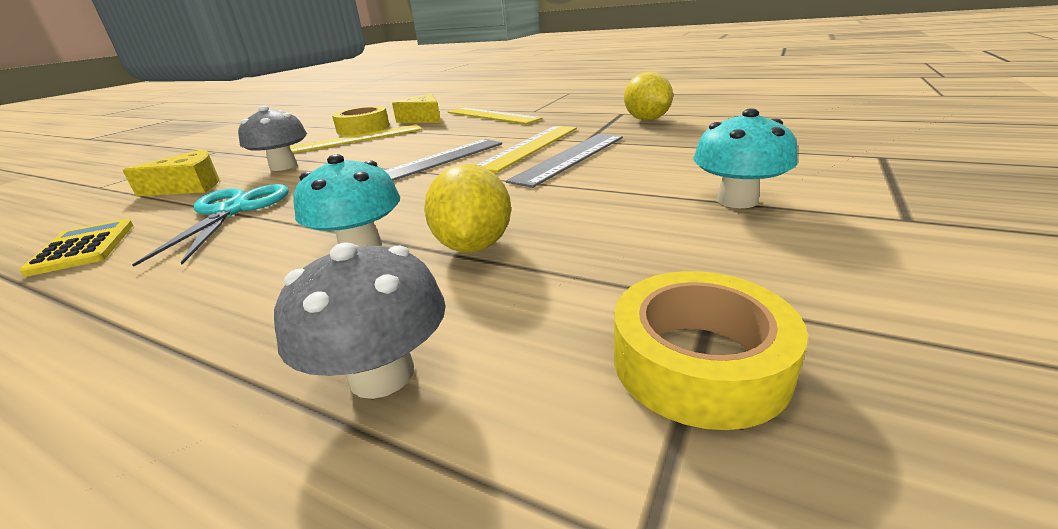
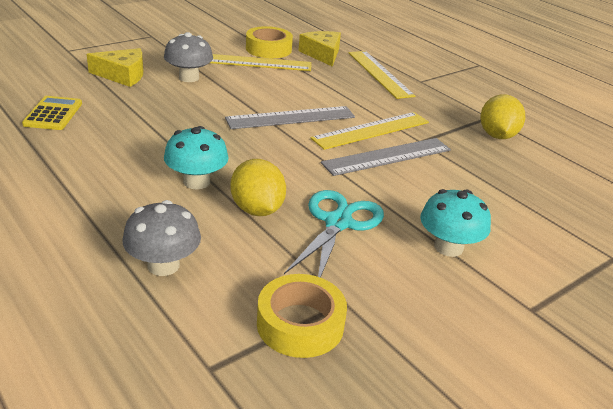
camera: 20 degrees right, 5 degrees up
turquoise scissors [132,184,289,267] -> turquoise scissors moved to [284,190,384,278]
yellow lemon [424,164,511,253] -> yellow lemon turned 45 degrees counterclockwise [230,159,286,216]

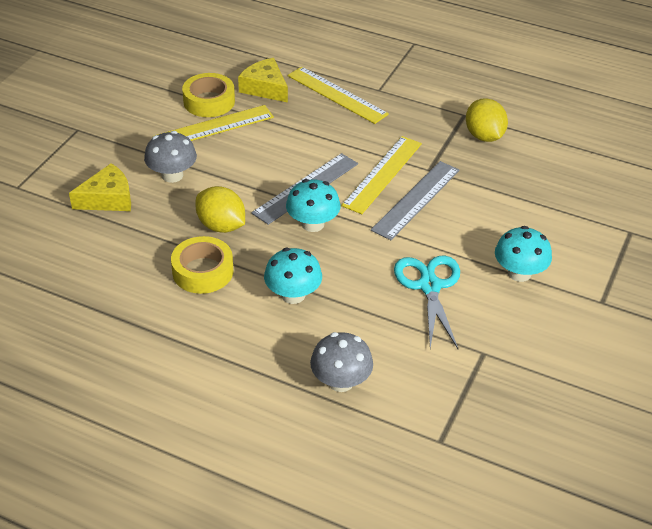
camera: 25 degrees left, 10 degrees up
yellow calculator [22,96,82,130] -> none
yellow lemon [230,159,286,216] -> yellow lemon moved to [195,186,245,233]
yellow tape [257,274,347,358] -> yellow tape moved to [171,236,233,294]
none -> turquoise mushroom [286,179,340,232]

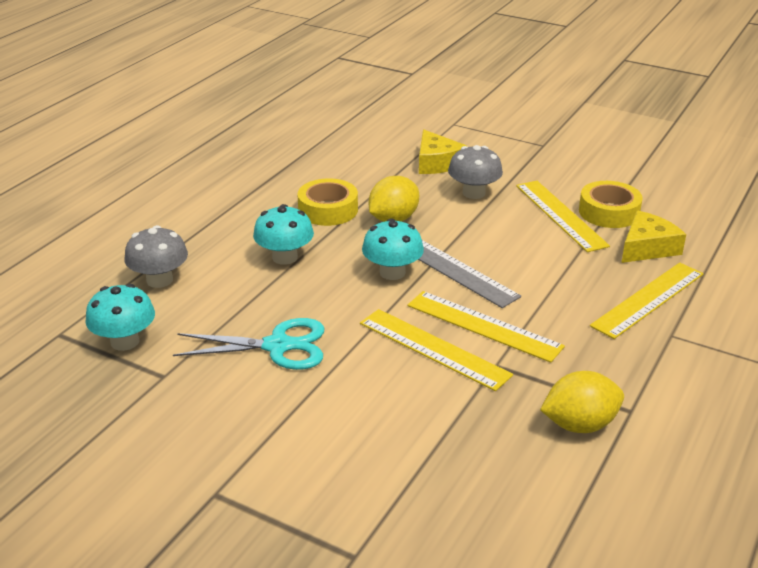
camera: 95 degrees right, 10 degrees down
grey ruler [371,161,460,240] -> yellow ruler [360,309,513,391]
turquoise mushroom [495,226,552,282] -> turquoise mushroom moved to [85,284,155,351]

